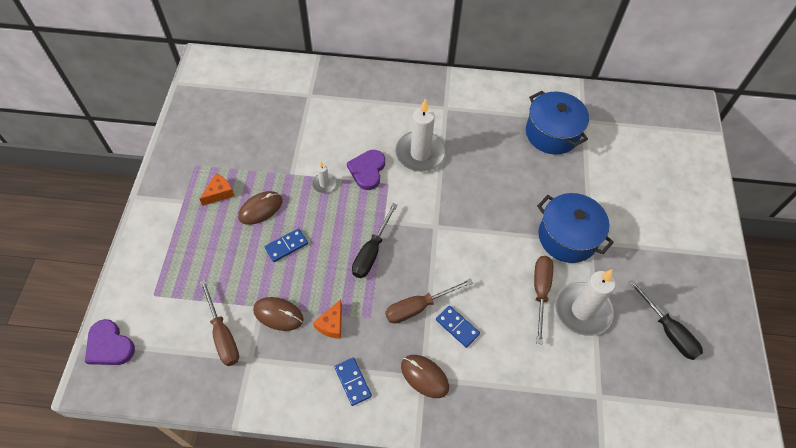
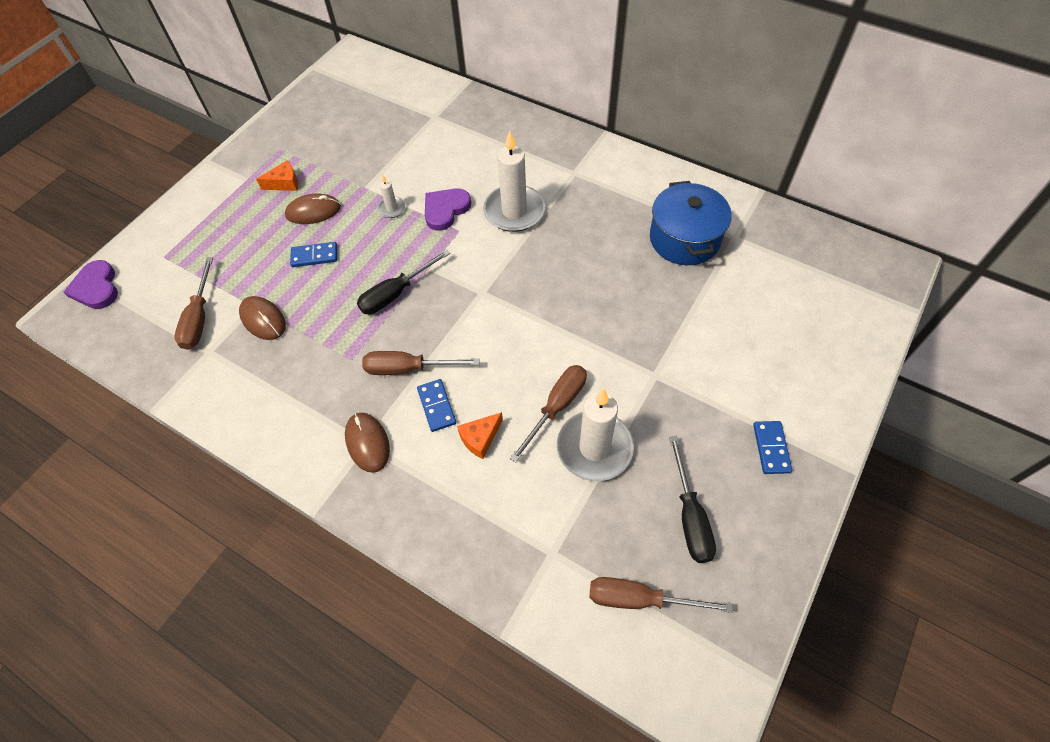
camera: 30 degrees right, 0 degrees up
orange cheese [313,300,342,339] -> orange cheese moved to [457,412,503,459]
blue domino [334,357,372,406] -> blue domino moved to [753,421,792,474]
blue pot [537,193,614,263] -> none
none -> brown screwdriver [589,577,733,613]

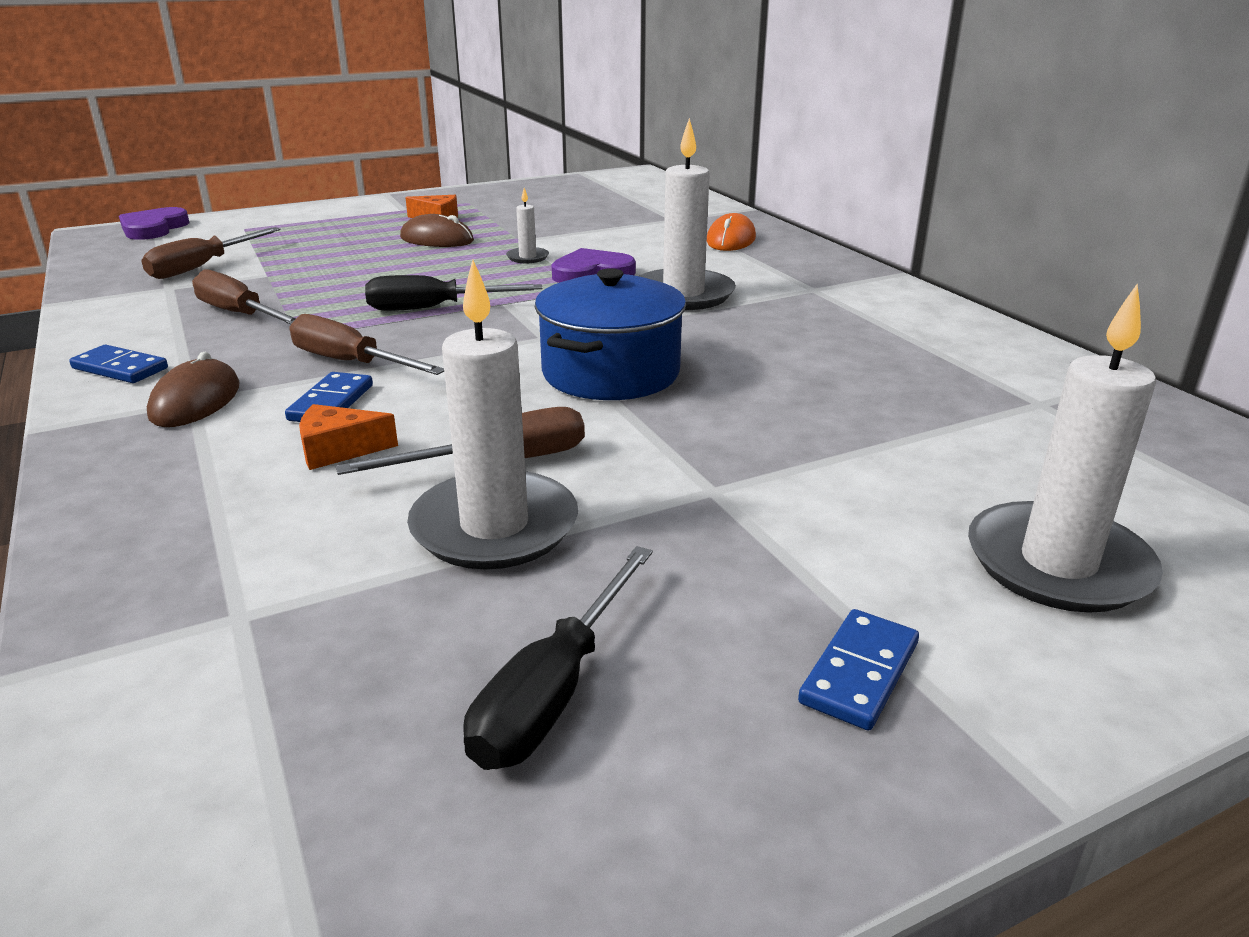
camera: 30 degrees right, 30 degrees down
brown mouse [239,296,286,340] -> none
blue domino [290,242,337,267] -> blue domino moved to [69,345,168,383]
brown screwdriver [589,577,733,613] -> brown screwdriver moved to [192,269,296,325]
blue pot [650,181,732,265] -> blue pot moved to [535,268,686,400]
none -> orange mouse [707,213,756,251]
none -> white candle [968,283,1163,613]

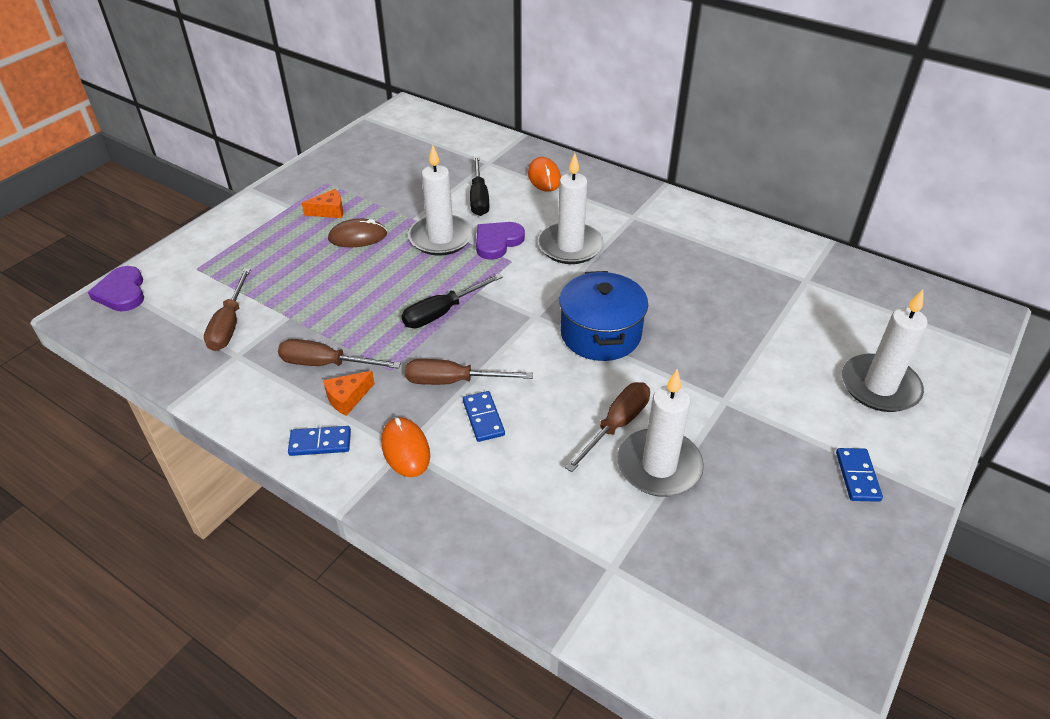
camera: 30 degrees left, 15 degrees up
brown mouse [147,352,240,427] -> orange mouse [381,417,430,477]
orange cheese [299,404,398,470] -> orange cheese moved to [323,371,375,416]
black screwdriver [463,546,653,770] -> black screwdriver moved to [470,156,489,216]
white candle [506,188,549,263] -> white candle [408,145,473,256], size x2.17

